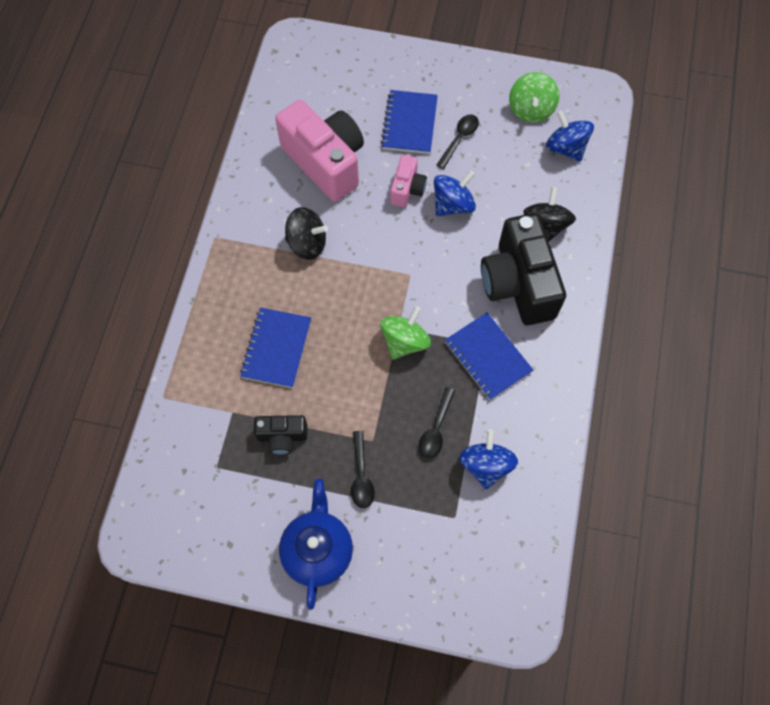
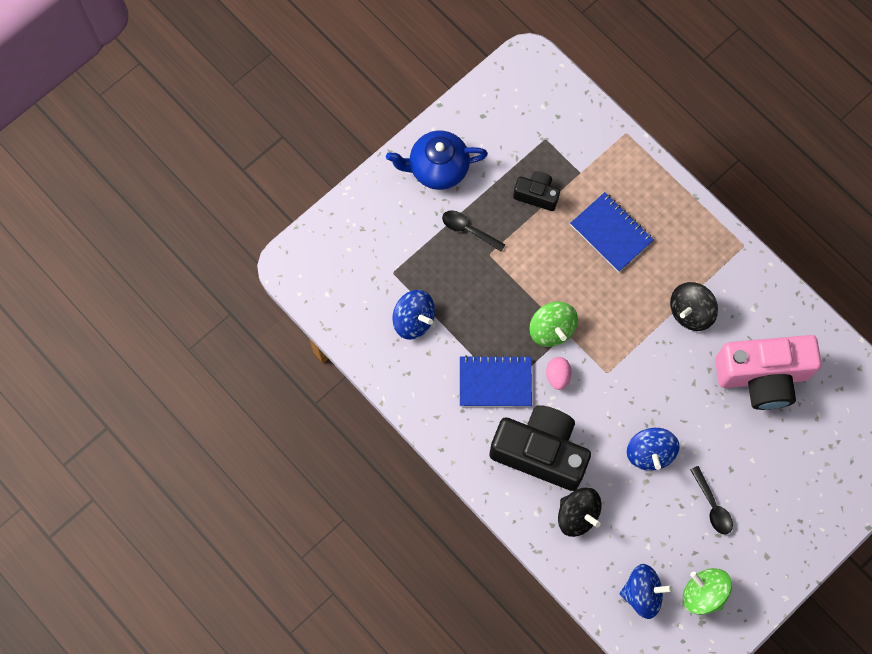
camera: 125 degrees right, 5 degrees up
black camera [254,415,307,455] -> black camera turned 75 degrees clockwise [513,171,560,211]
blue teapot [279,479,353,610] -> blue teapot turned 135 degrees clockwise [386,131,488,190]
blue notebook [381,90,438,154] -> none
pink camera [390,155,427,207] -> none
black spoon [419,387,455,459] -> none
none -> pink egg [546,357,571,390]

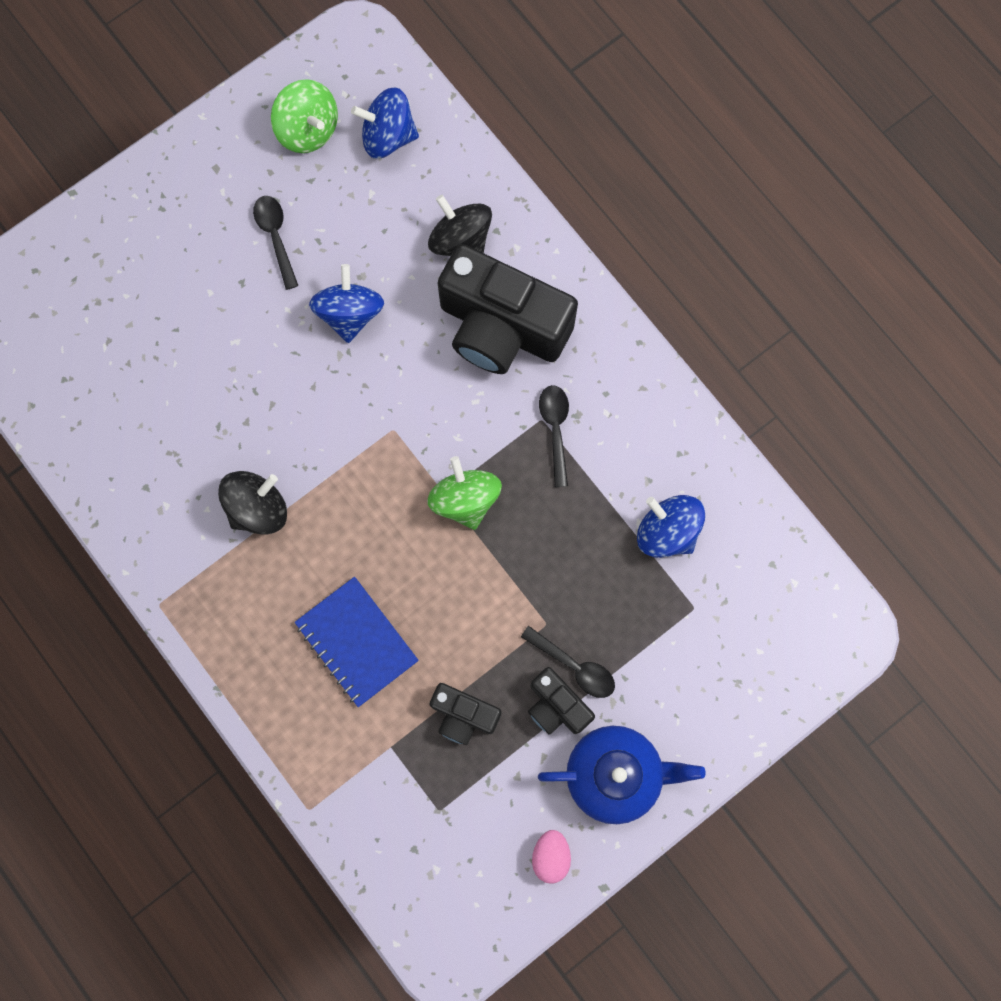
camera: 175 degrees left, 5 degrees up
blue notebook [460,355,532,407] -> black spoon [539,385,569,487]
pink egg [546,357,571,390] -> pink egg moved to [532,830,571,884]
pink camera [715,335,822,410] -> none
none -> black camera [528,667,595,735]

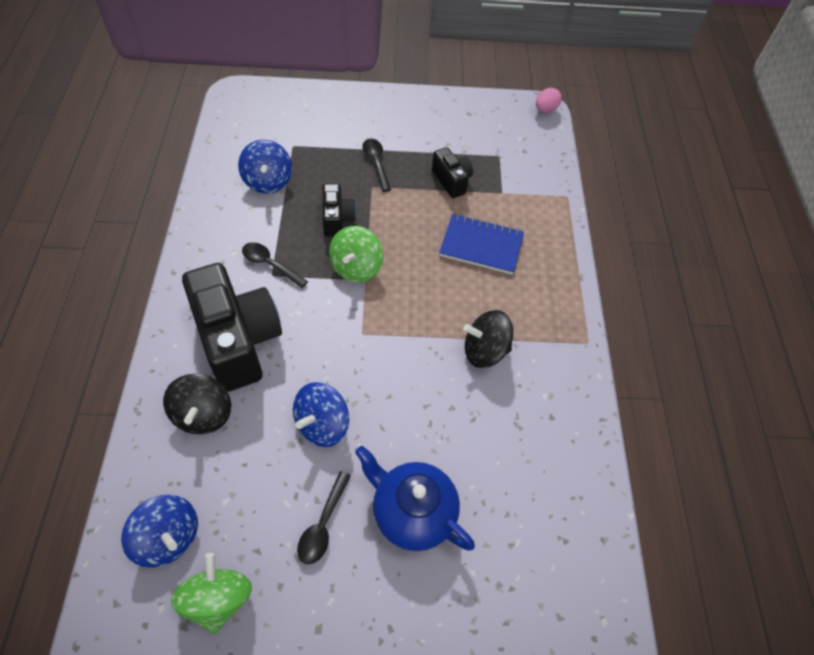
camera: 145 degrees left, 20 degrees down
blue notebook [294,577,419,707] -> blue notebook turned 75 degrees counterclockwise [439,214,524,275]
black camera [528,667,595,735] -> black camera moved to [322,184,356,237]
pink egg [532,830,571,884] -> pink egg moved to [536,88,562,113]
blue teapot [538,726,706,824] -> blue teapot moved to [355,446,475,551]
black spoon [539,385,569,487] -> black spoon turned 90 degrees clockwise [242,242,308,288]

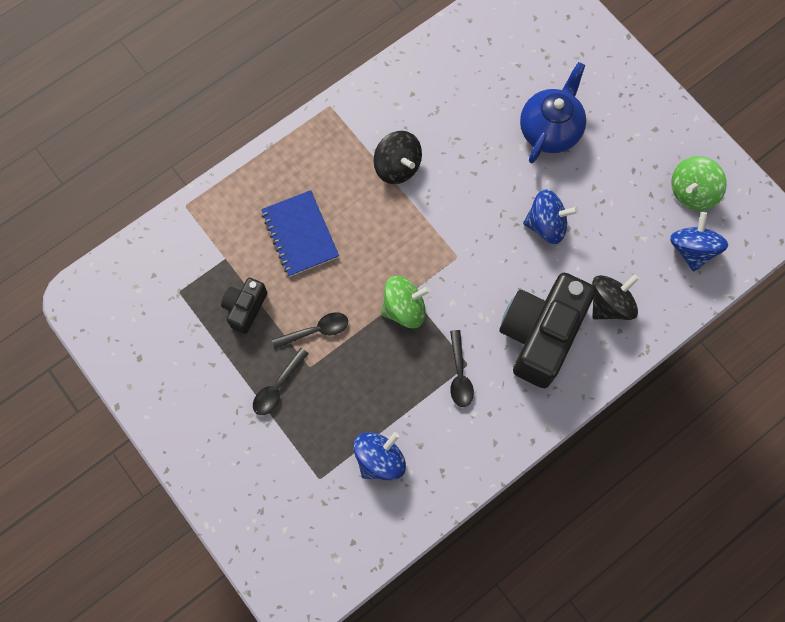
camera: 125 degrees left, 15 degrees up
black spoon [297,471,351,564] -> black spoon moved to [272,312,348,349]
black camera [322,184,356,237] -> none
blue teapot [355,446,475,551] -> blue teapot turned 150 degrees counterclockwise [520,62,586,164]
pink egg [536,88,562,113] -> none

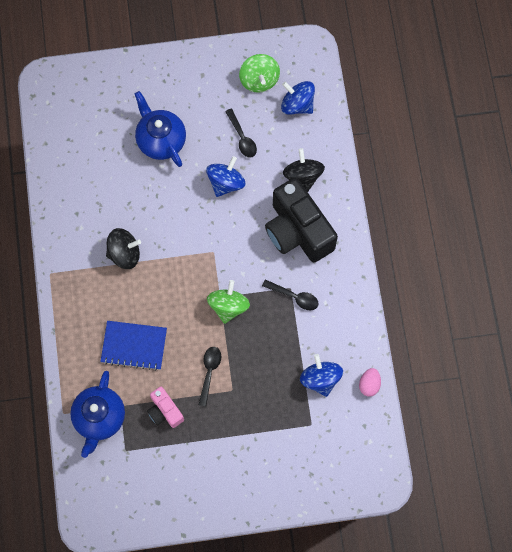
camera: 60 degrees left, 0 degrees up
black camera [221,278,267,334] -> pink camera [147,387,184,428]
black spoon [253,348,309,415] -> black spoon moved to [225,108,257,158]
none -> blue teapot [70,371,125,458]
none -> pink egg [359,368,381,397]

